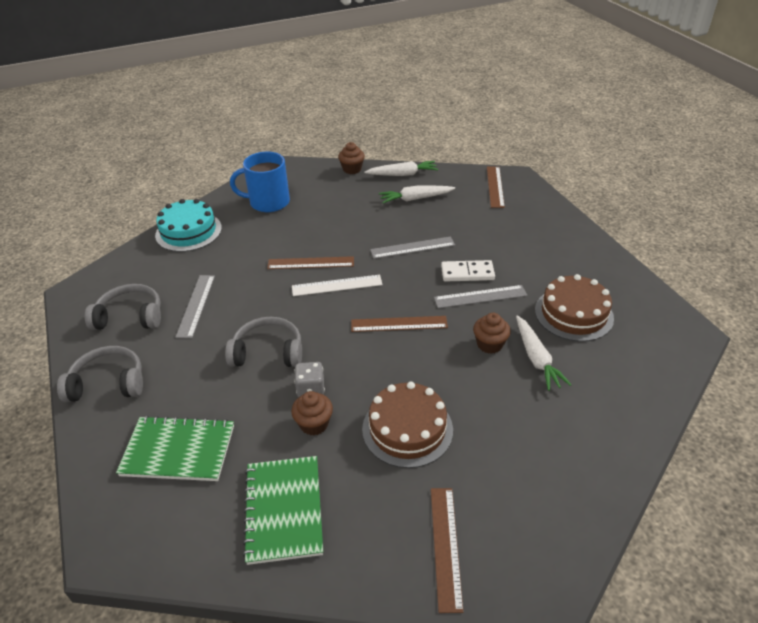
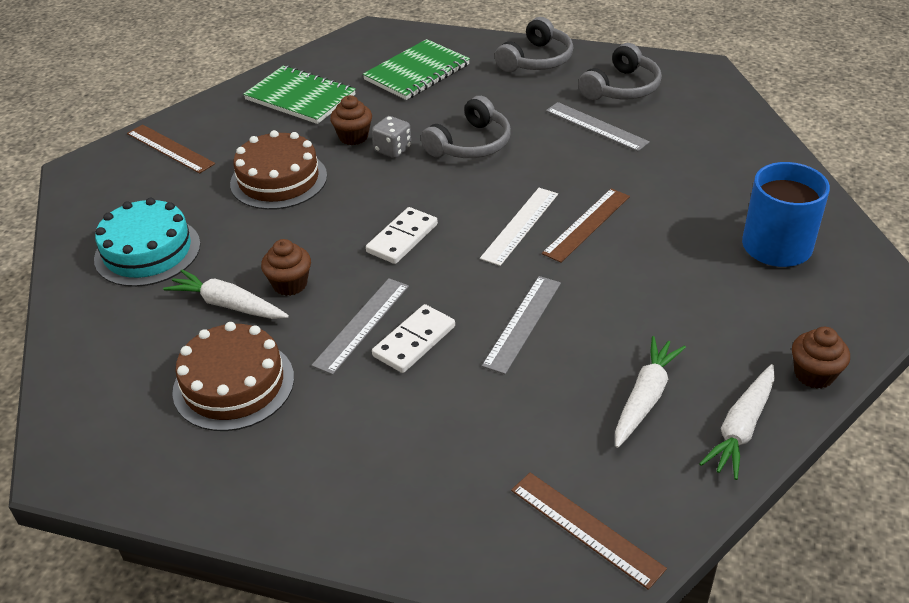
camera: 130 degrees right, 0 degrees up
turquoise cake [155,199,222,252] -> turquoise cake moved to [94,198,200,287]
brown ruler [351,316,448,332] -> white domino [366,207,438,264]

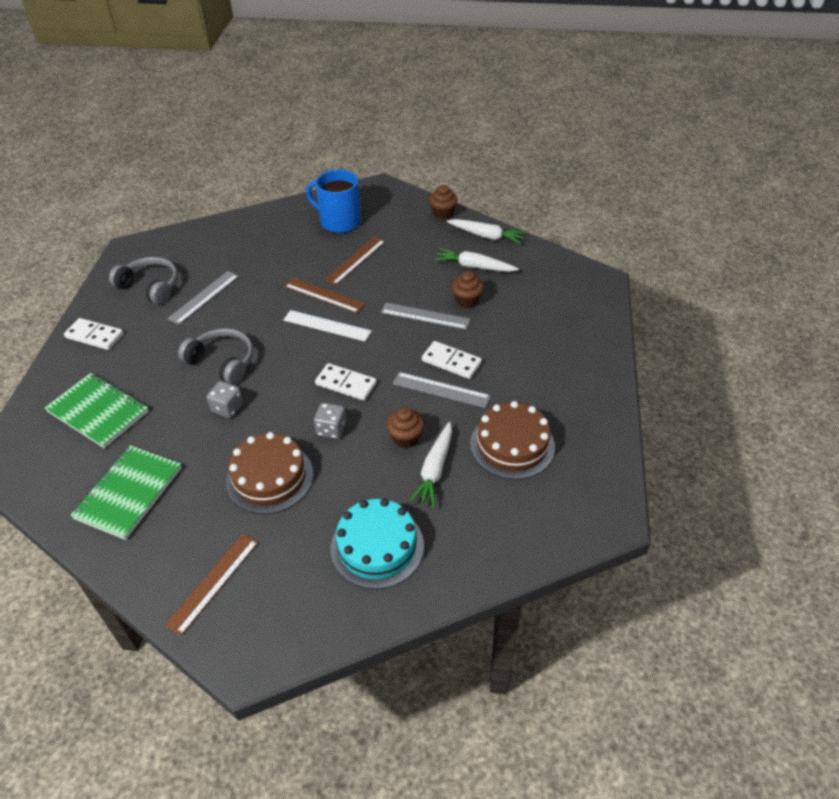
camera: 100 degrees left, 5 degrees up
brown cupcake [330,95,372,145] -> brown cupcake moved to [451,271,484,308]
grey headphones [495,17,573,72] -> white domino [64,318,123,350]
brown ruler [511,473,667,590] -> brown ruler moved to [324,237,386,285]
none -> grey dice [314,403,346,439]

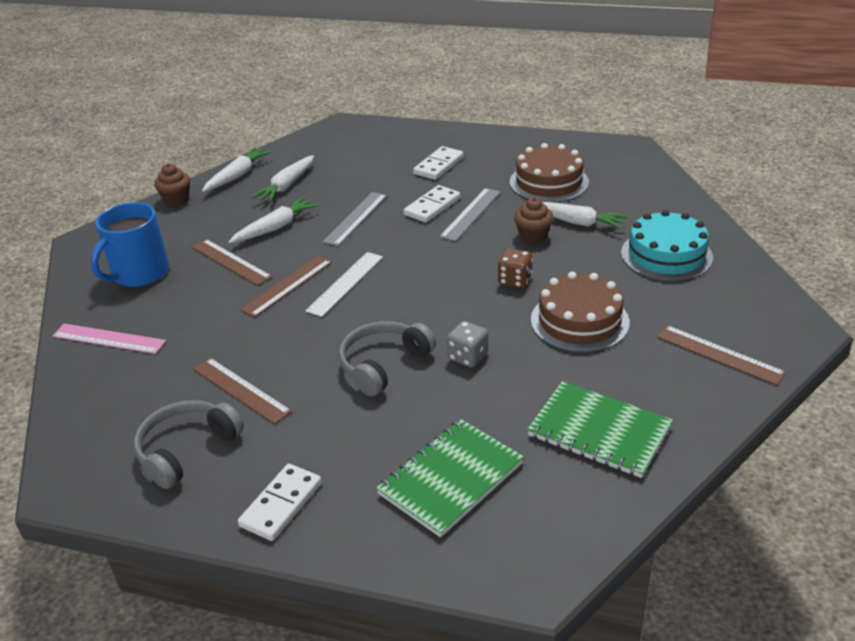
camera: 80 degrees left, 10 degrees down
grey ruler [167,271,239,325] -> brown ruler [193,358,292,424]
grey dice [314,403,346,439] -> brown dice [498,248,533,288]
white domino [315,363,377,401] -> white domino moved to [413,146,464,180]
brown cupcake [451,271,484,308] -> none
none -> pink ruler [52,324,166,354]
none -> white carrot [229,197,319,243]

